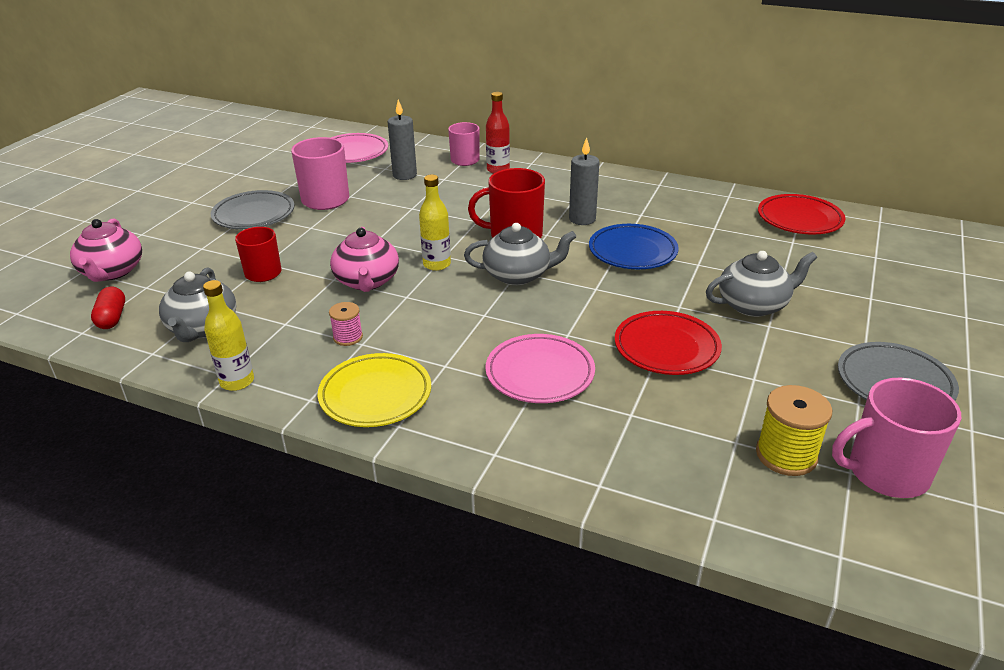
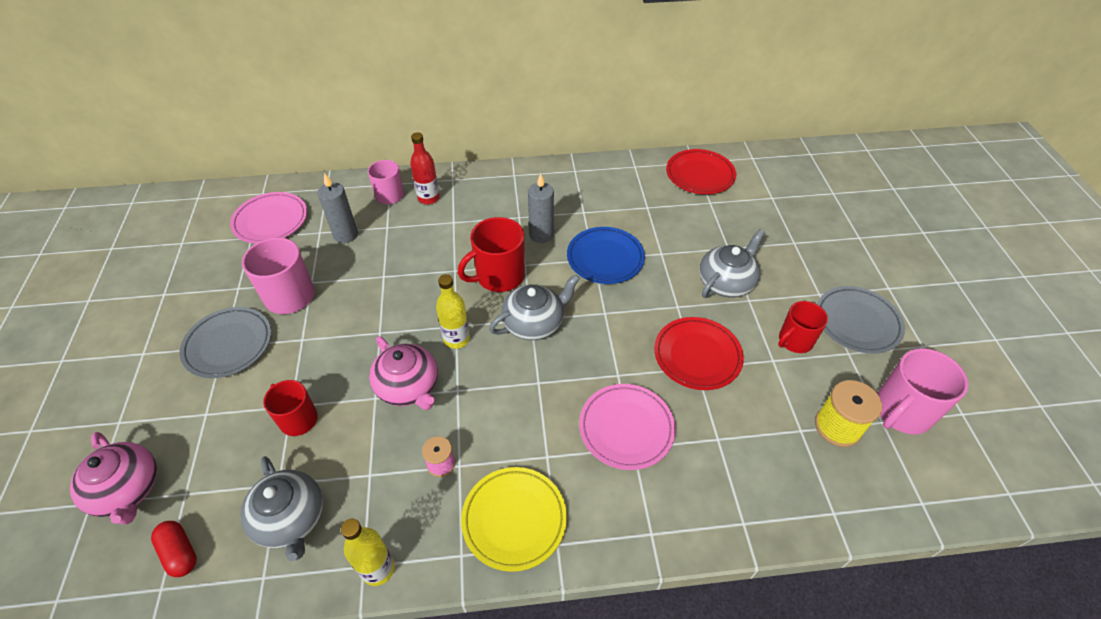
camera: 30 degrees left, 15 degrees up
none -> red mug [778,301,828,353]

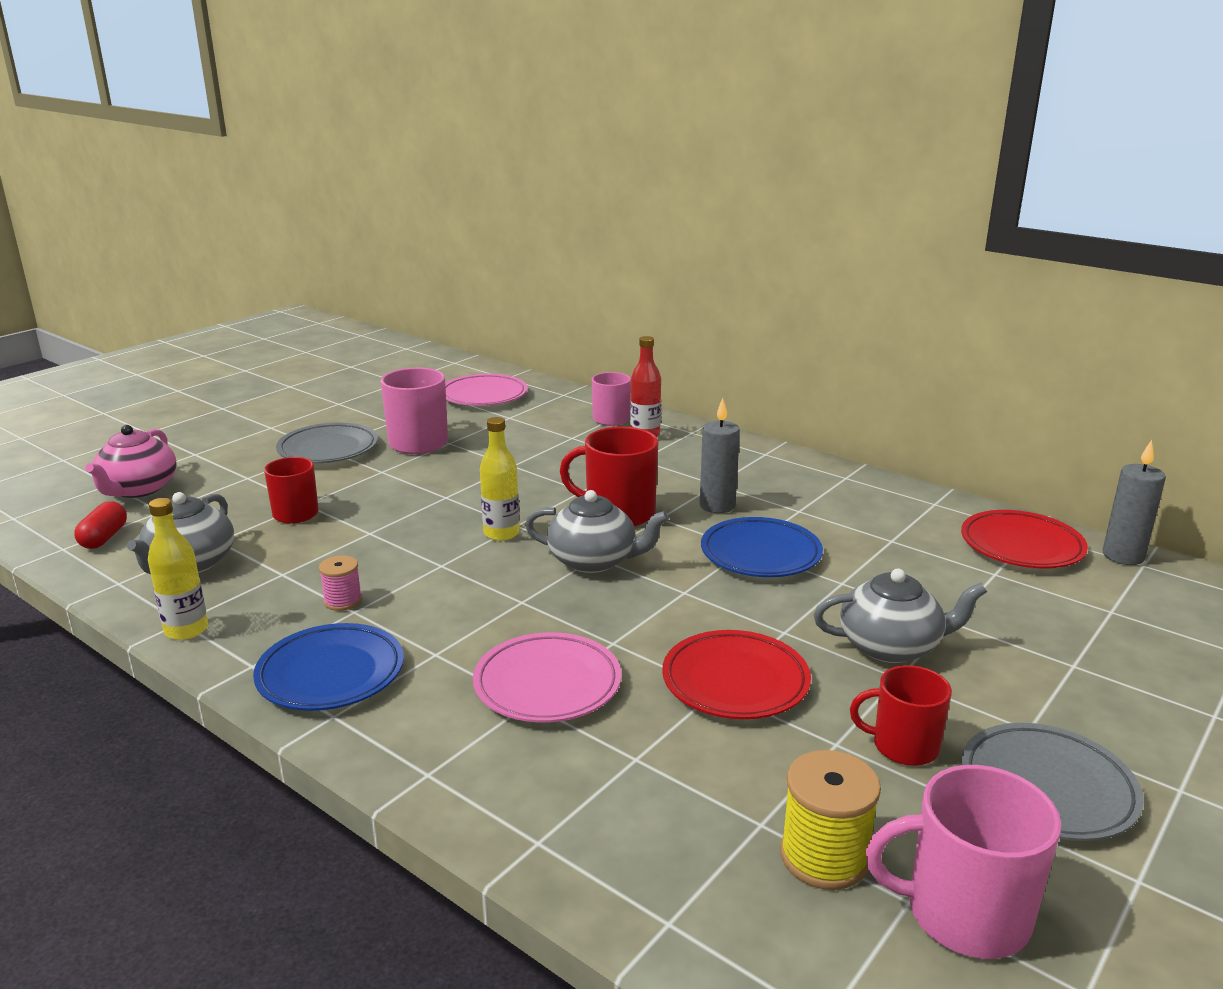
camera: 45 degrees right, 25 degrees down
grey candle [318,173,358,243] -> grey candle moved to [1103,440,1166,565]
pink teapot [369,336,438,410] -> none
yellow plate [461,467,567,572] -> blue plate [253,623,404,711]

